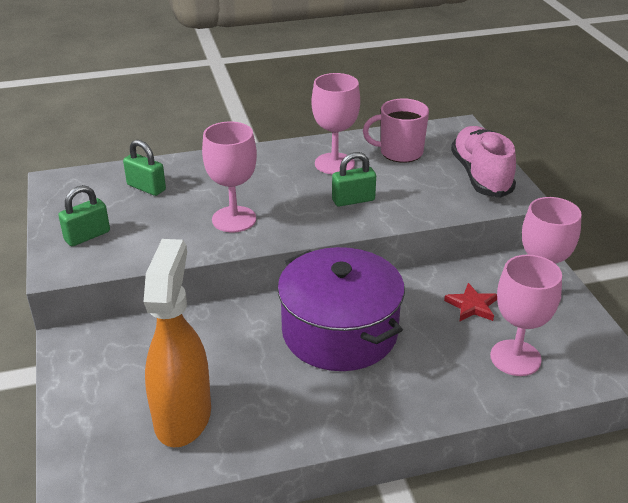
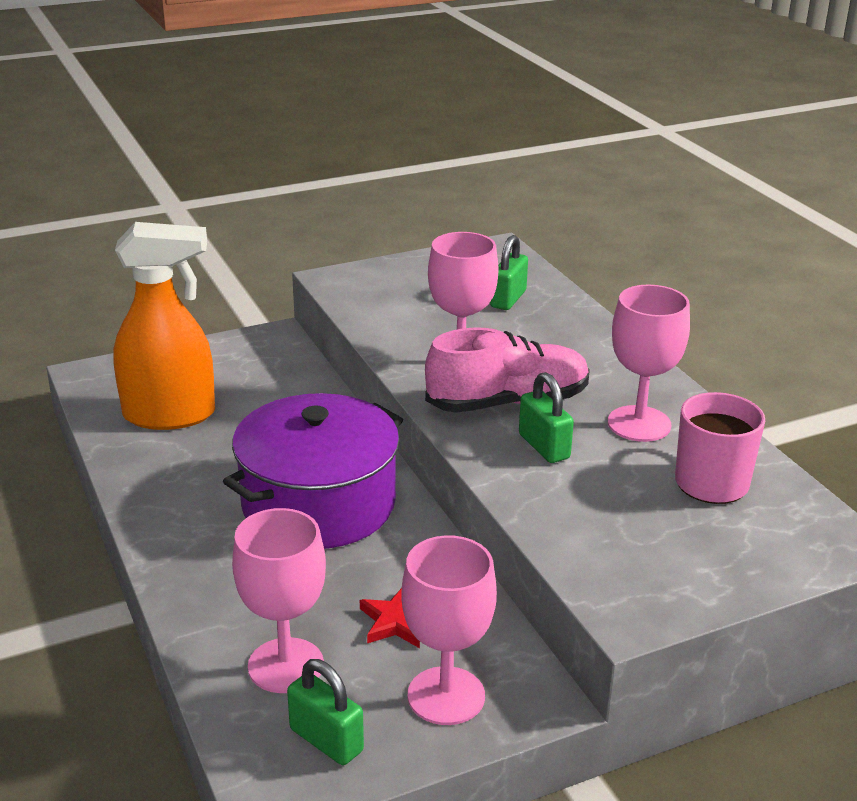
camera: 80 degrees right, 5 degrees down
green padlock [58,185,110,246] -> green padlock moved to [287,659,364,765]
pink shoe [451,126,516,198] -> pink shoe moved to [425,328,590,413]

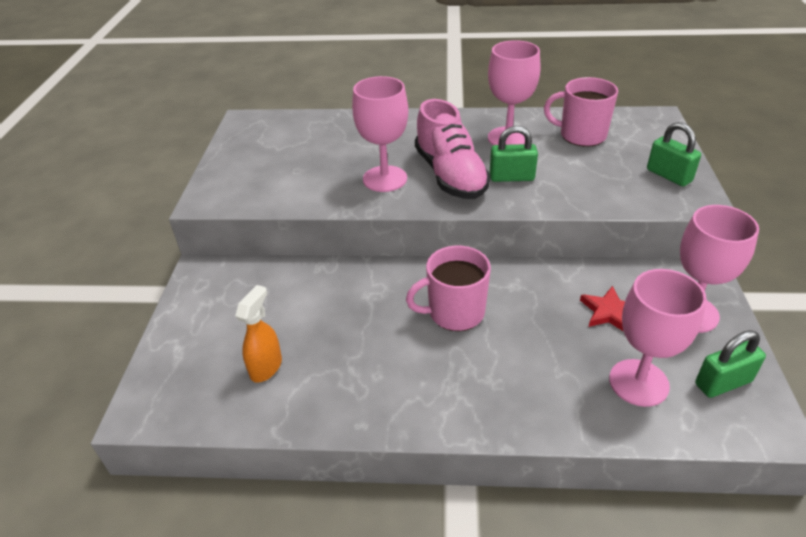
camera: 60 degrees left, 10 degrees up
orange spray bottle [113,222,215,430] -> orange spray bottle [235,285,282,383], size x0.49
purple pot [223,393,403,549] -> pink mug [406,246,491,331]
pink shoe [425,328,590,413] -> pink shoe turned 150 degrees clockwise [415,99,491,199]
green padlock [490,235,528,310] -> green padlock moved to [647,122,701,186]

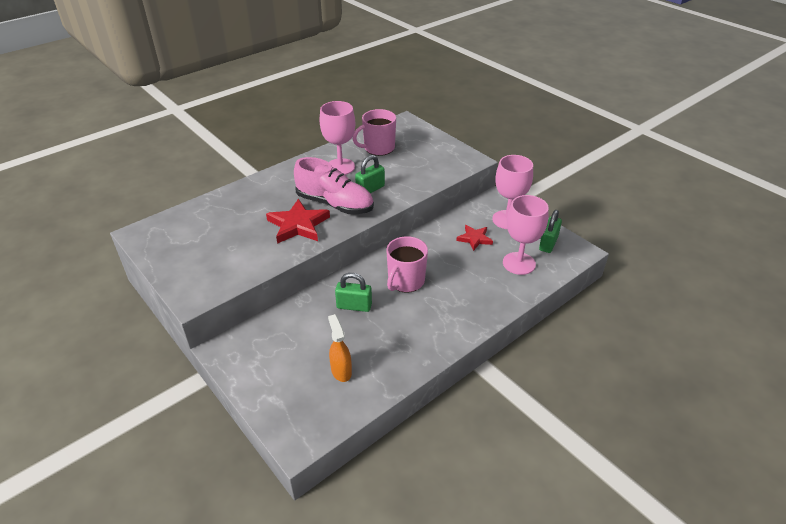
camera: 45 degrees left, 0 degrees up
pink goblet [352,76,408,192] -> red star [266,199,330,244]
green padlock [647,122,701,186] -> green padlock moved to [335,273,372,312]

